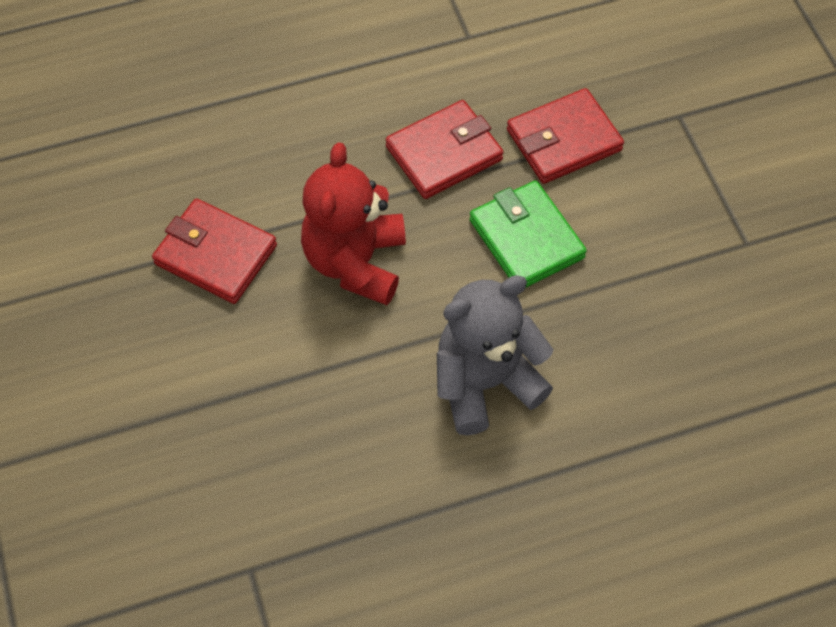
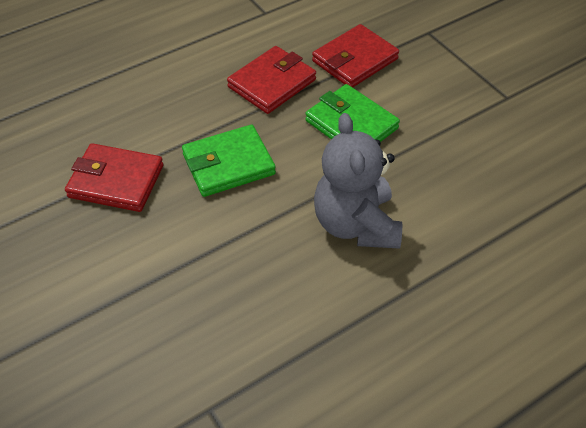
camera: 15 degrees left, 10 degrees down
red teddy bear [301,143,406,305] -> green wallet [182,125,276,197]
grey teddy bear [437,275,553,435] -> grey teddy bear turned 60 degrees counterclockwise [314,113,402,249]

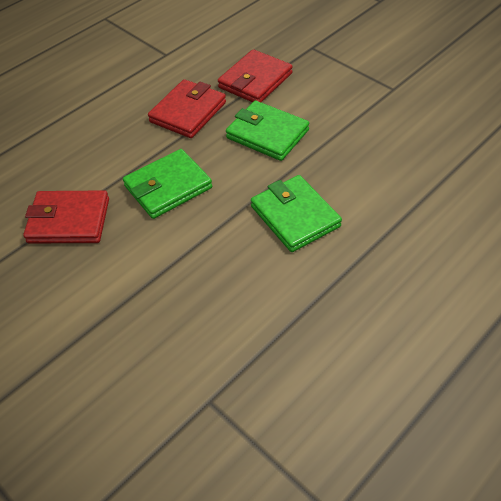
camera: 10 degrees left, 0 degrees up
grey teddy bear [314,113,402,249] -> green wallet [251,175,342,252]

